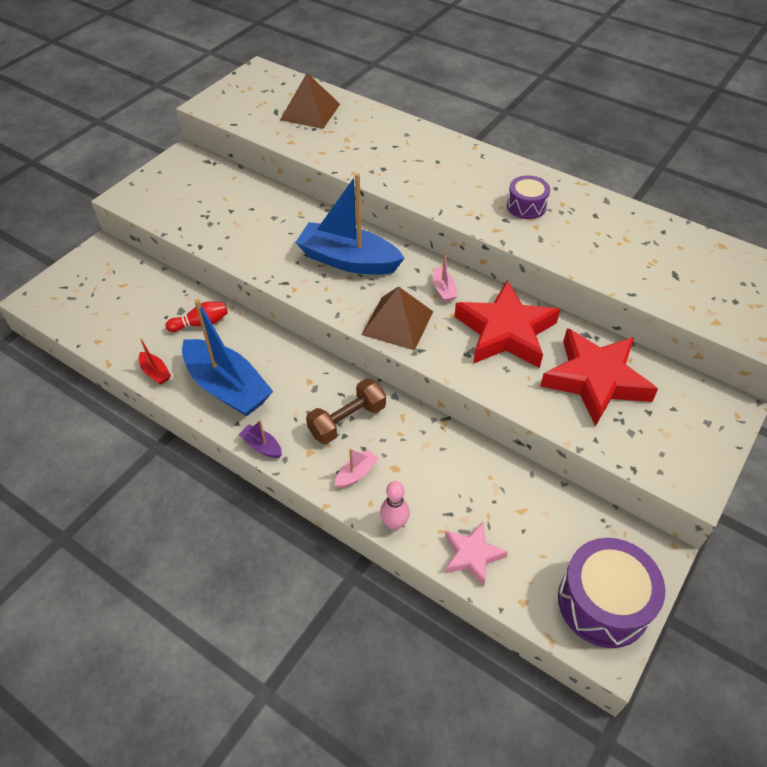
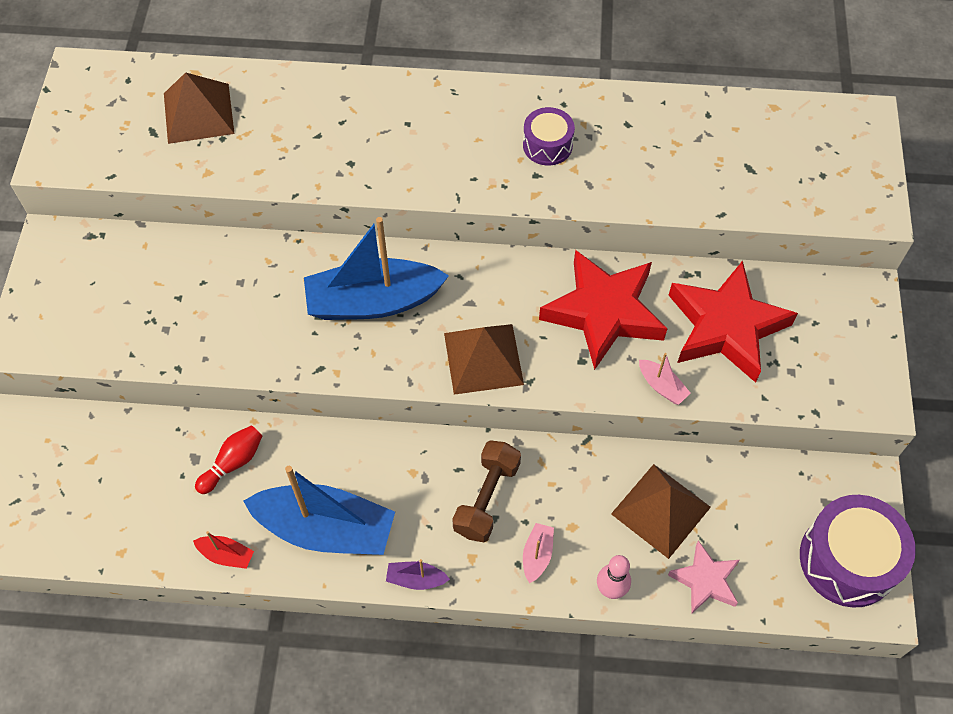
camera: 30 degrees left, 10 degrees up
pink boat [433,252,457,302] -> pink boat moved to [639,353,691,405]
none -> brown pyramid [611,464,711,559]

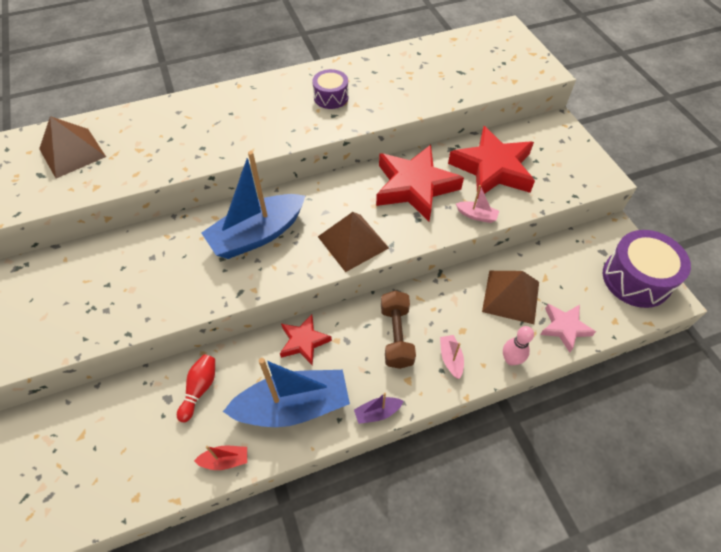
camera: 25 degrees left, 5 degrees down
none -> red star [280,314,332,366]

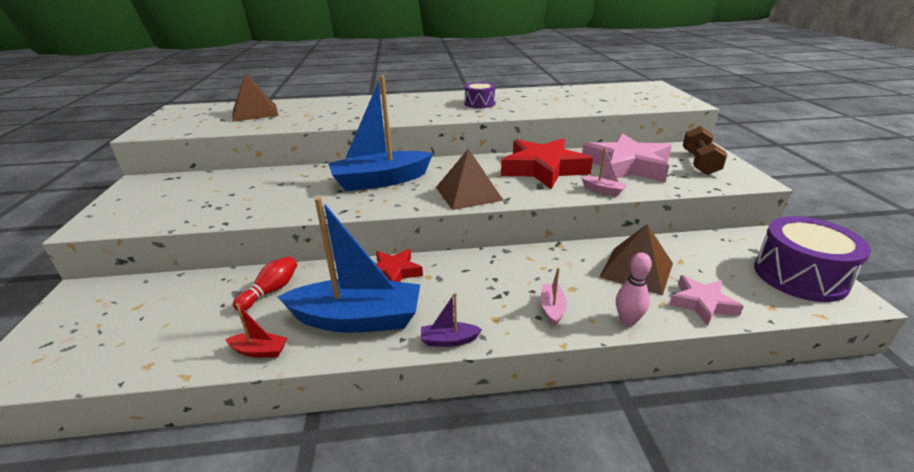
camera: 15 degrees right, 25 degrees down
brown dumbbell [381,291,416,369] -> brown dumbbell moved to [683,126,728,175]
red star [448,126,535,199] -> pink star [582,133,672,182]

